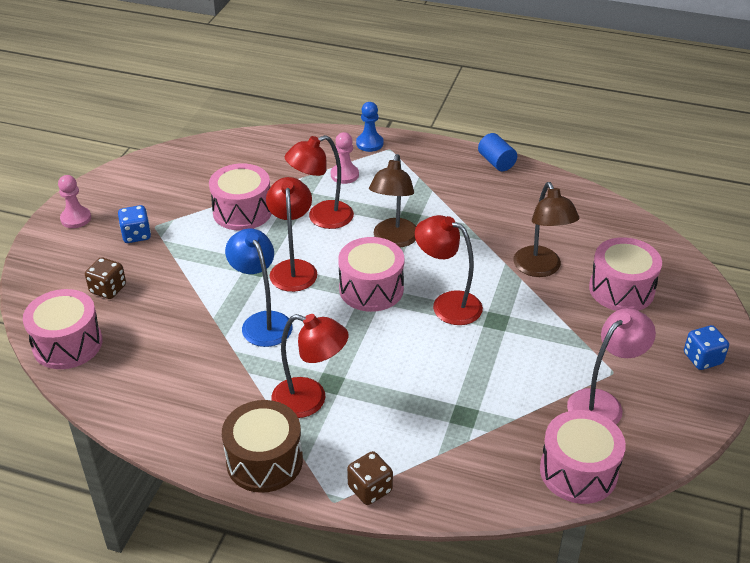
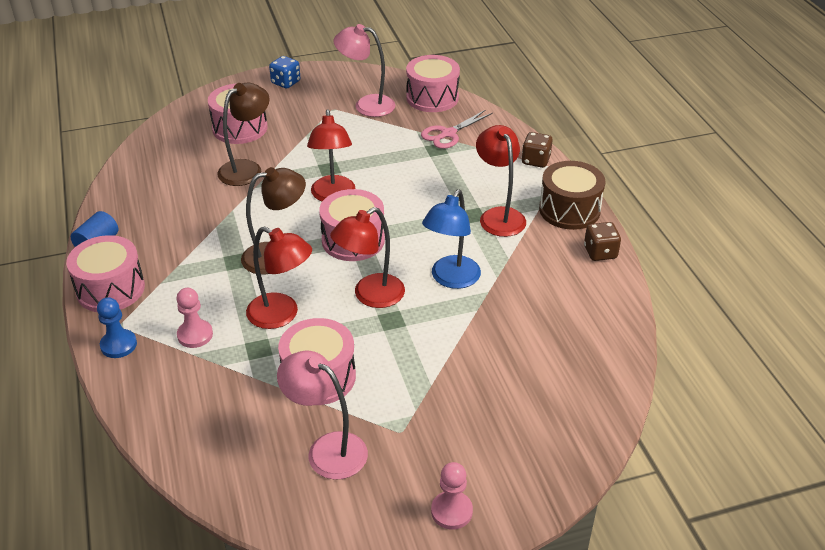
camera: 125 degrees left, 0 degrees up
pink drum [23,289,102,369] -> pink drum moved to [66,235,145,312]
brown dice [85,257,126,299] -> brown dice moved to [584,222,621,261]
blue dice [118,205,151,243] -> none
none -> pink lamp [277,351,368,480]
none -> pink scissors [421,110,493,149]

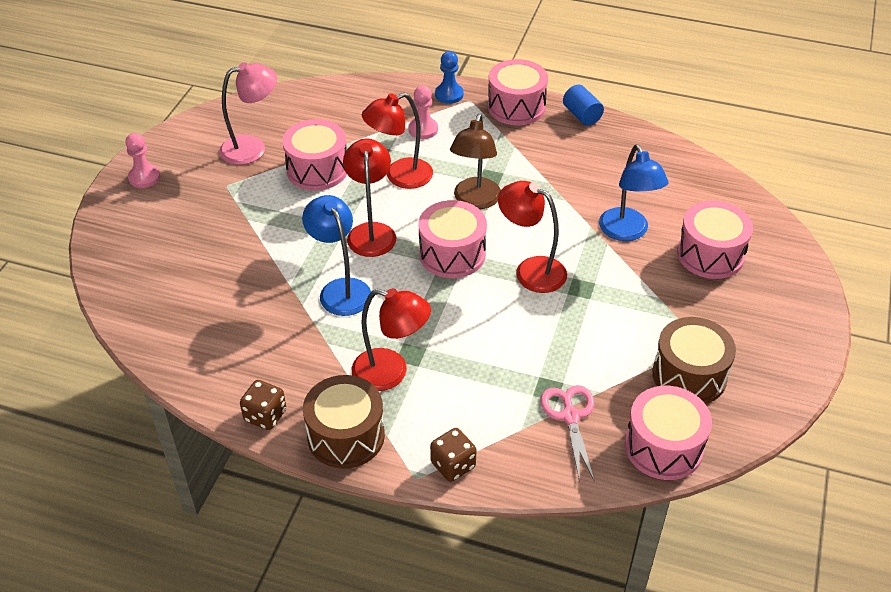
camera: 125 degrees right, 5 degrees up
brown lamp [217,83,269,186] -> blue lamp [599,144,669,241]
blue dice [269,56,300,88] -> none
pink lamp [334,24,395,117] -> brown drum [652,317,736,404]

